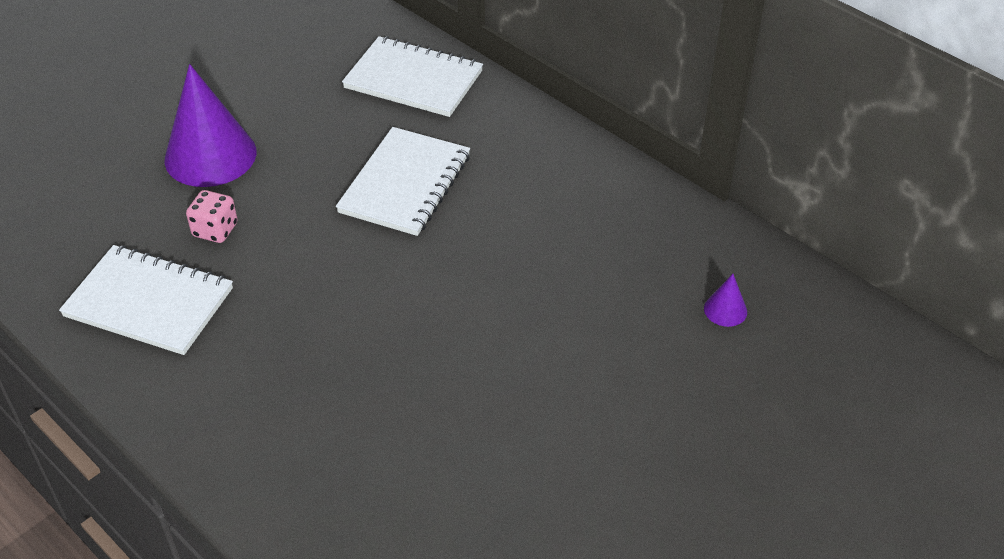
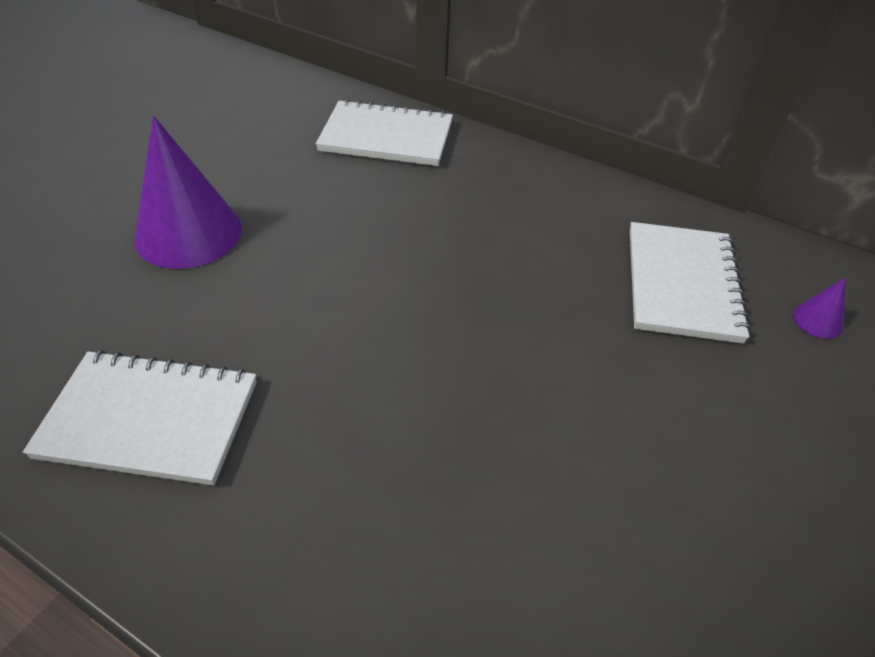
camera: 15 degrees left, 0 degrees up
pink dice [186,190,238,243] -> none
white notebook [336,127,470,236] -> white notebook moved to [630,222,751,344]

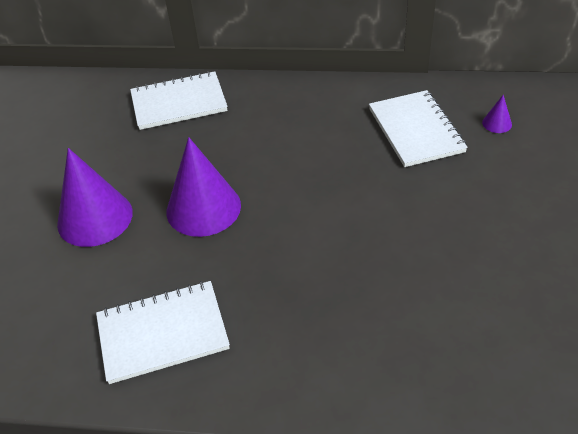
camera: 20 degrees left, 0 degrees up
none -> purple cone [166,137,241,237]

